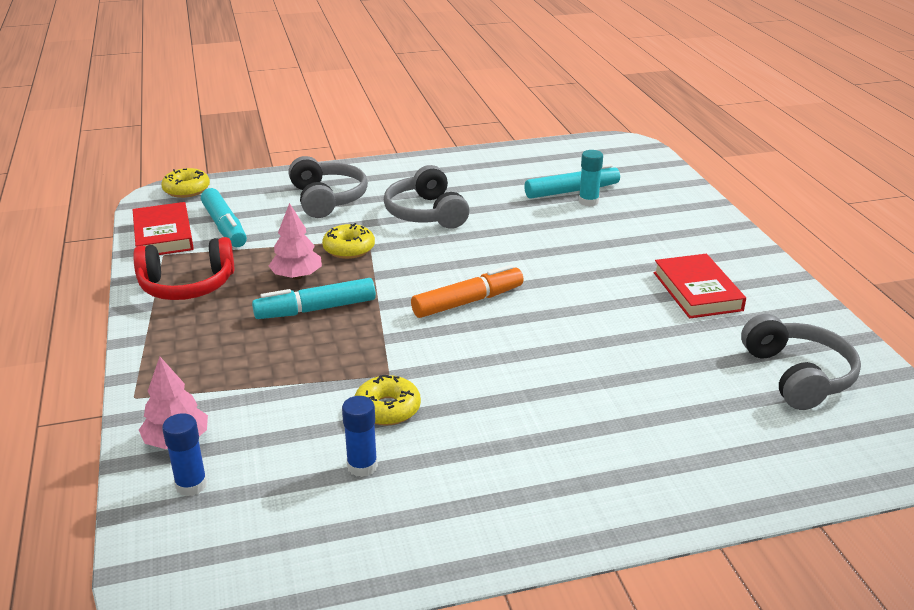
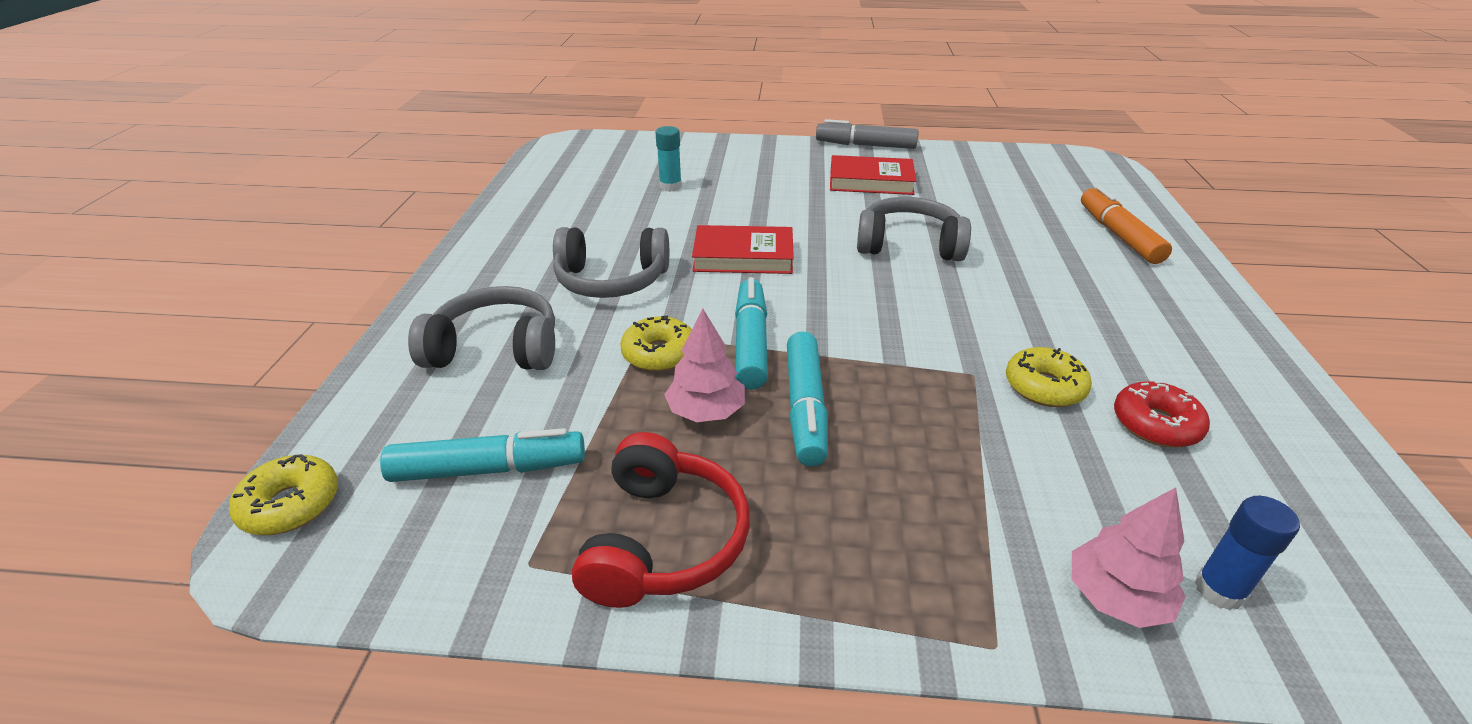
camera: 70 degrees left, 5 degrees up
red book [133,202,194,255] -> red book moved to [692,225,794,274]
blue glue stick [342,396,378,477] -> red donut [1114,381,1210,447]
orange marker [411,265,523,318] -> orange marker moved to [1081,186,1172,264]
turquoise marker [525,164,620,199] -> turquoise marker moved to [735,277,768,390]
grey headphones [741,314,861,410] -> grey headphones moved to [857,197,971,261]
none -> grey marker [816,119,919,149]

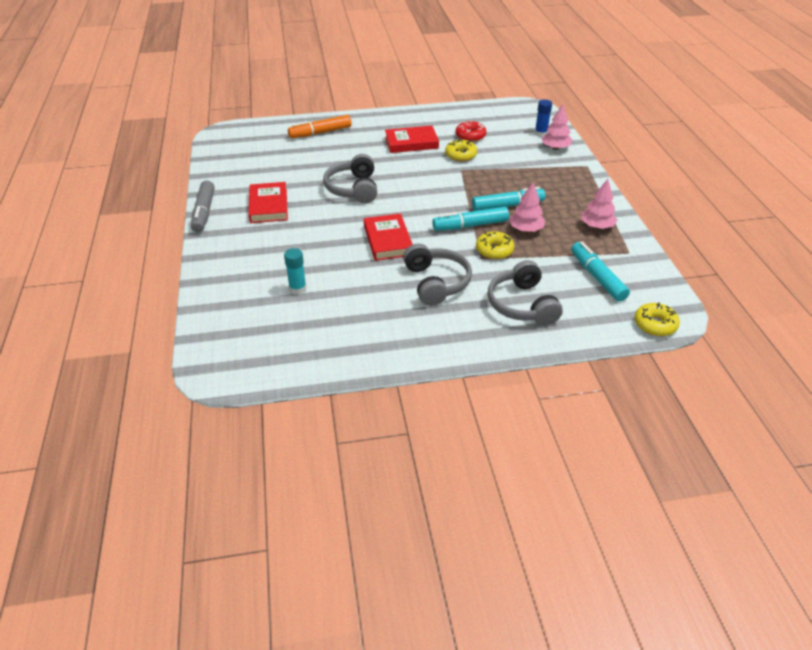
camera: 105 degrees left, 5 degrees up
red headphones [572,432,750,608] -> pink tree [582,179,617,229]
none -> red book [385,126,439,153]

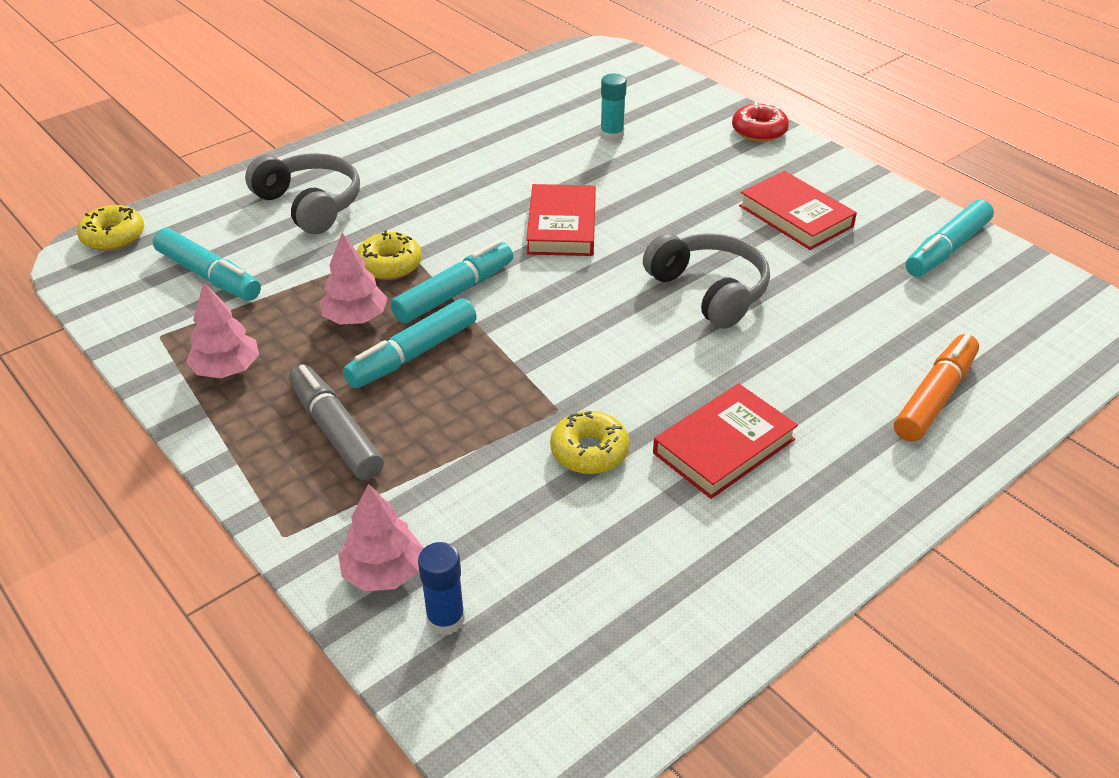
camera: 150 degrees right, 0 degrees up
grey marker [191,181,215,233] -> grey marker moved to [289,364,384,480]
red book [364,213,413,261] -> red book turned 45 degrees clockwise [526,184,596,256]
grey headphones [403,244,472,306] -> none
red donut [456,121,486,142] -> red donut moved to [732,102,789,142]
none -> turquoise marker [906,199,994,277]

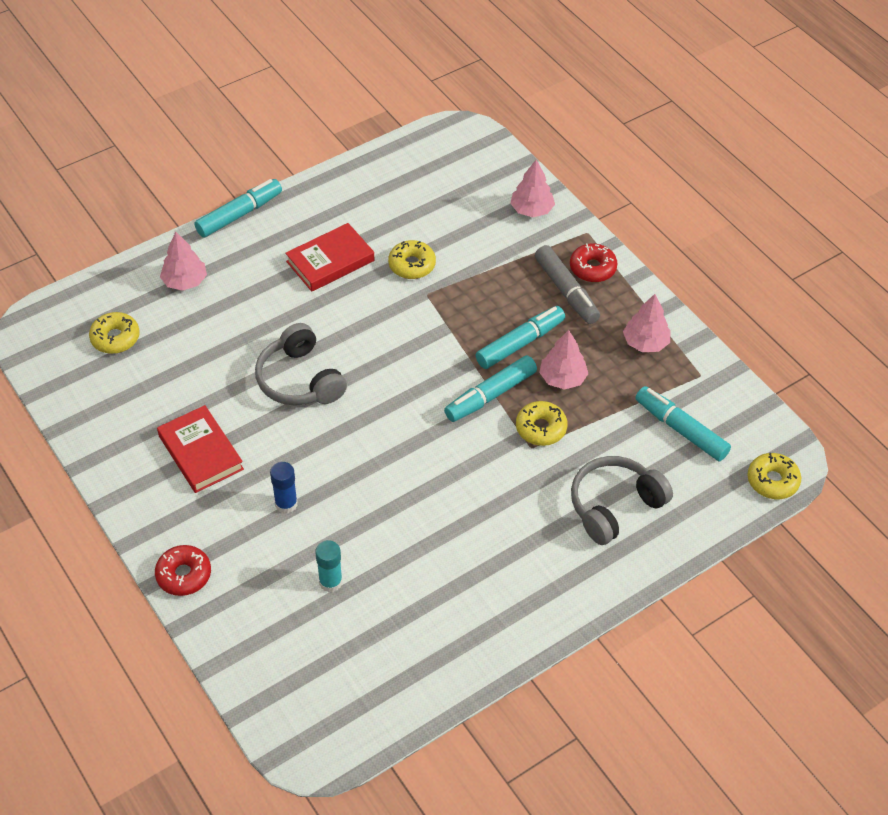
camera: 175 degrees left, 10 degrees up
grey headphones [245,153,360,234] -> grey headphones turned 90 degrees clockwise [571,456,673,545]
blue glue stick [418,542,465,636] -> blue glue stick moved to [270,462,298,513]
red book [526,184,596,256] -> none
orange marker [894,334,979,442] -> pink tree [160,232,207,291]
turquoise marker [906,199,994,277] -> turquoise marker moved to [194,179,282,237]
none -> yellow donut [89,312,140,354]
none -> red donut [570,244,617,282]

